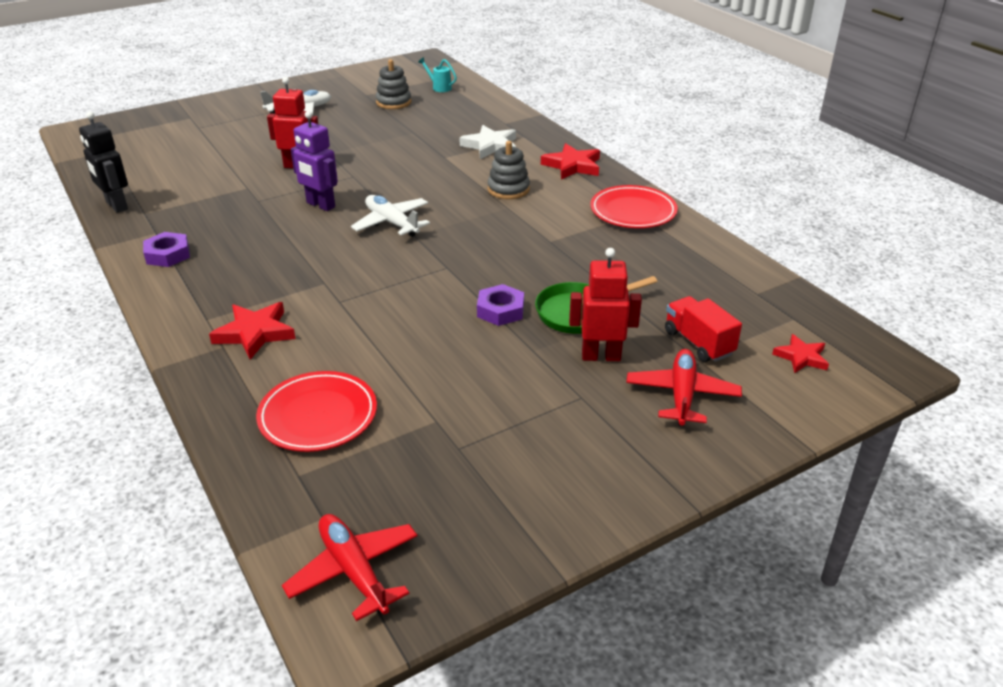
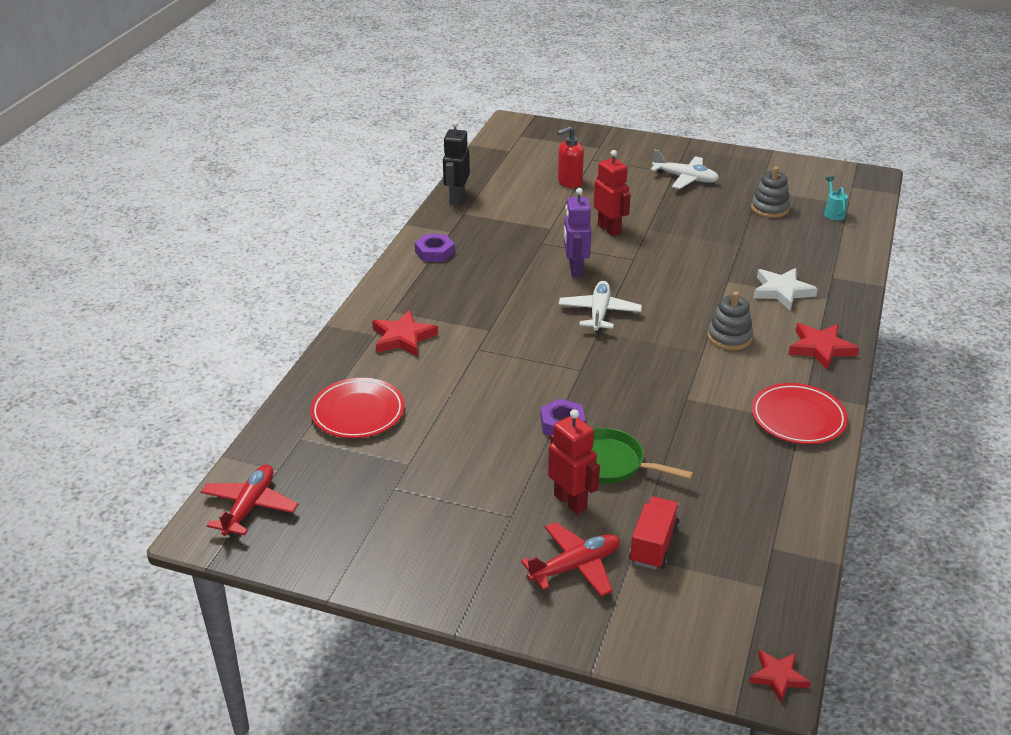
camera: 50 degrees right, 0 degrees up
red star [772,334,829,373] -> red star moved to [749,650,811,703]
none -> red soap dispenser [557,126,584,188]

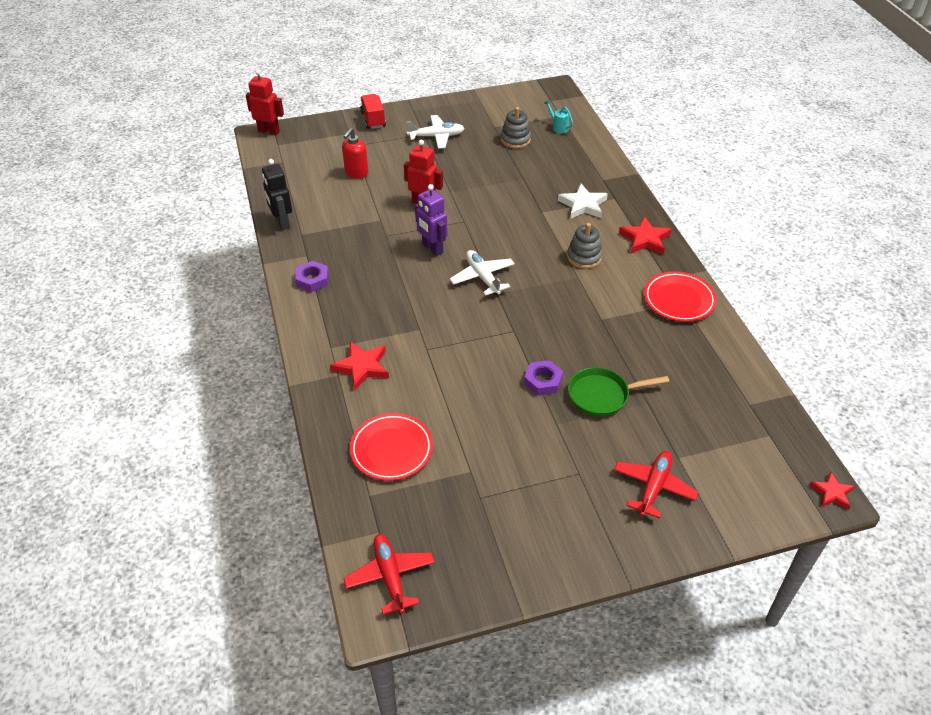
camera: 35 degrees left, 10 degrees up
red robot [548,409,600,514] -> red robot moved to [246,70,284,135]
red truck [629,496,680,570] -> red truck moved to [360,94,386,129]

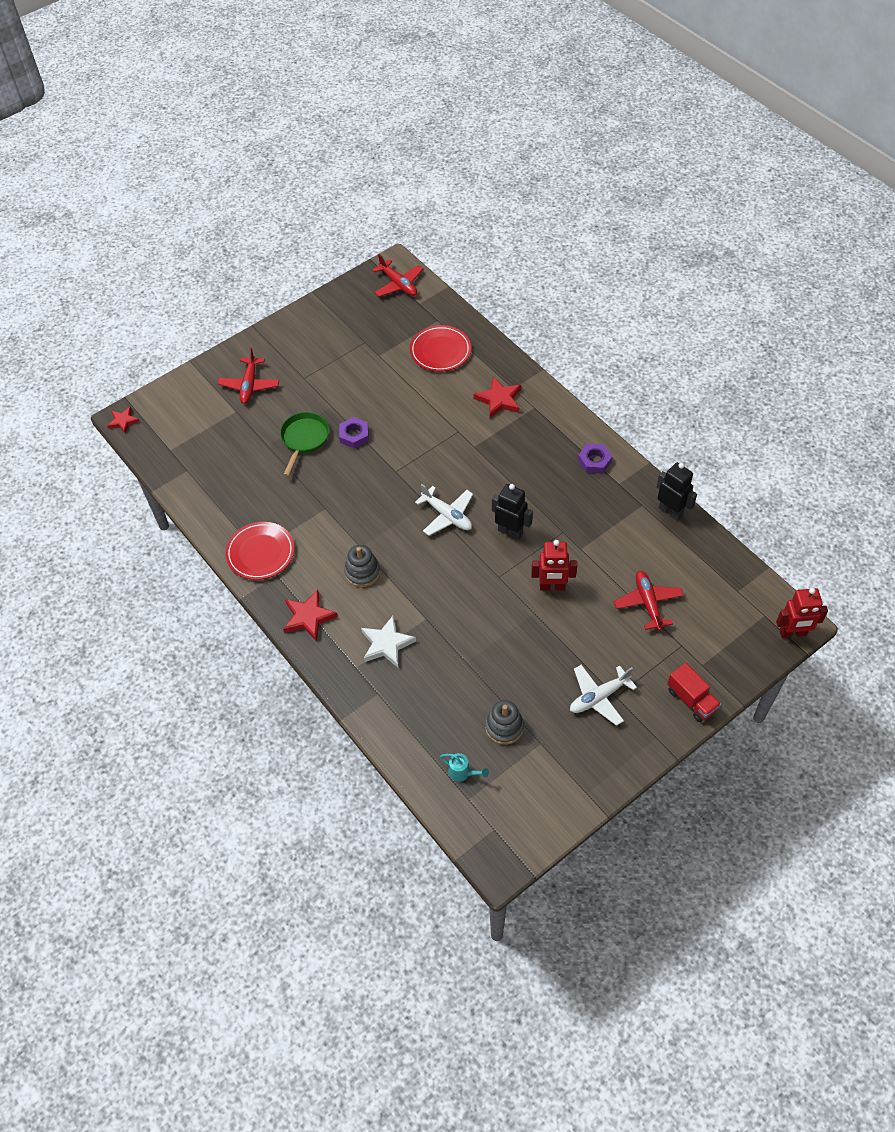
camera: 160 degrees right, 10 degrees up
red soap dispenser [342,128,369,179] -> red plane [614,571,684,631]
purple robot [415,184,447,256] -> black robot [492,484,533,540]
green pan [568,367,669,417] -> green pan turned 45 degrees counterclockwise [280,412,329,476]

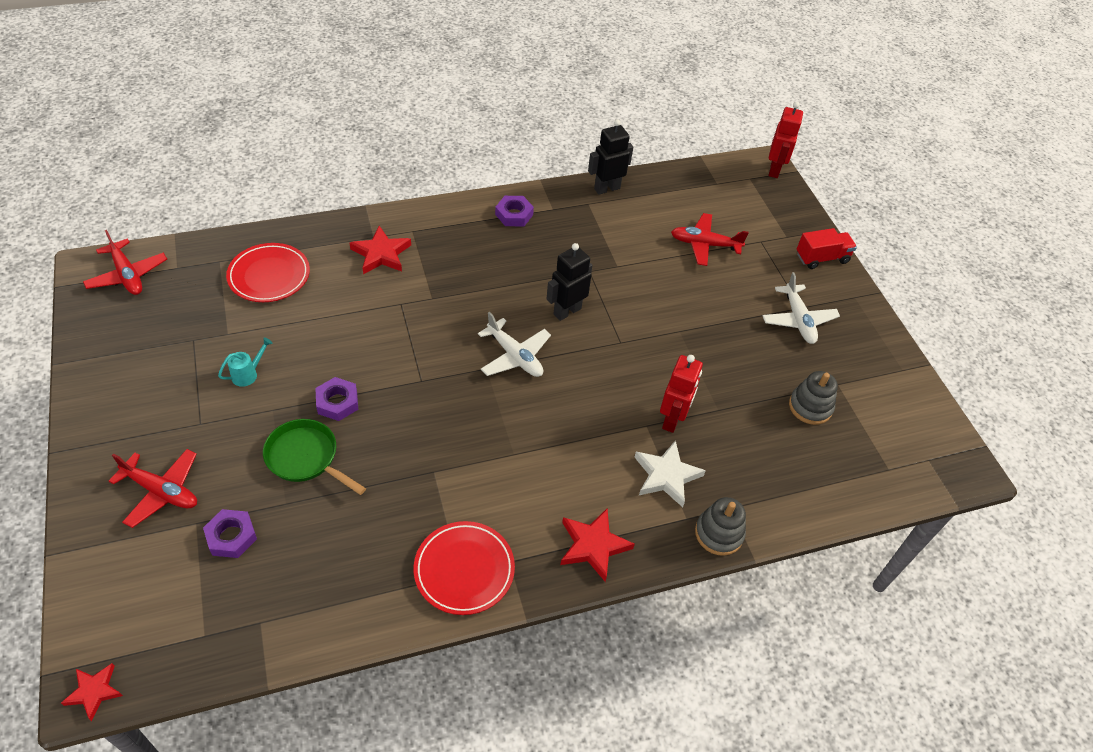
camera: 75 degrees left, 5 degrees down
grey stacking toy [344,545,380,587] -> grey stacking toy moved to [695,497,746,556]
red plane [372,254,424,297] -> red plane turned 75 degrees clockwise [83,230,167,295]
white plane [415,484,473,536] -> white plane turned 75 degrees clockwise [478,312,551,377]
turquoise watering can [440,753,489,782] -> turquoise watering can moved to [218,337,272,387]
red robot [531,540,577,590] -> red robot moved to [660,355,703,433]
none -> purple nut [203,509,257,558]

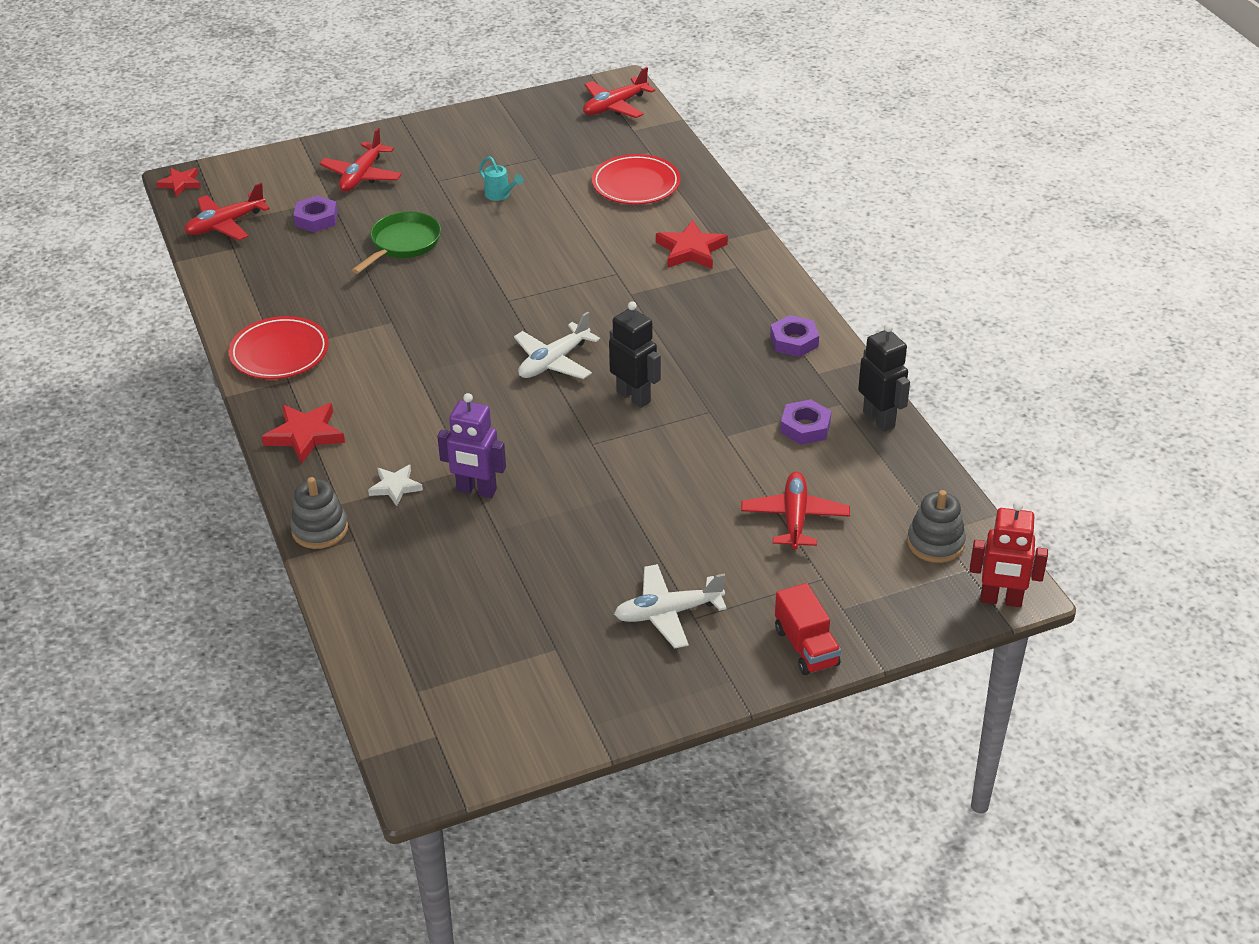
camera: 90 degrees right, 10 degrees down
purple nut [315,377,358,421] -> purple nut moved to [780,399,831,445]
white star [634,440,706,507] -> white star [368,465,423,506], size x0.64
red robot [660,355,703,433] -> purple robot [437,393,506,498]
grey stacking toy [789,371,838,425] -> grey stacking toy moved to [907,490,966,563]
none -> red plane [184,183,270,241]

